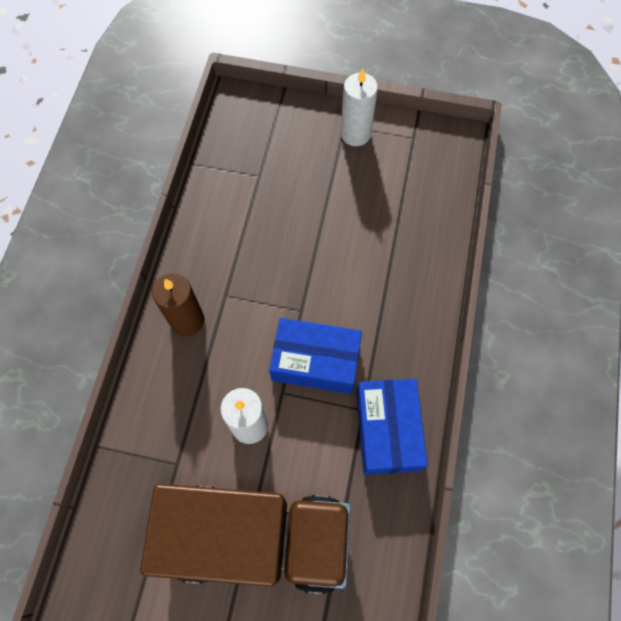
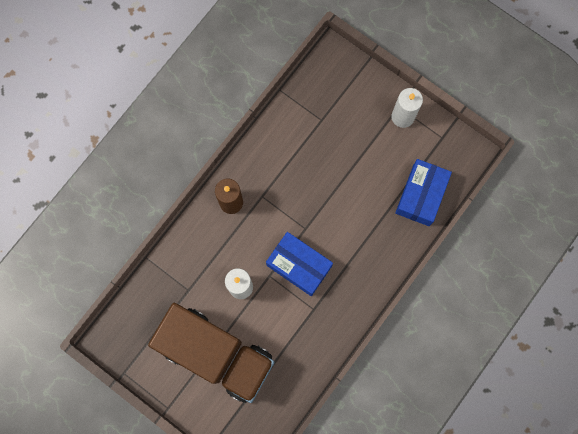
camera: 25 degrees right, 10 degrees up
blue box [356,379,428,475] -> blue box moved to [395,159,452,226]

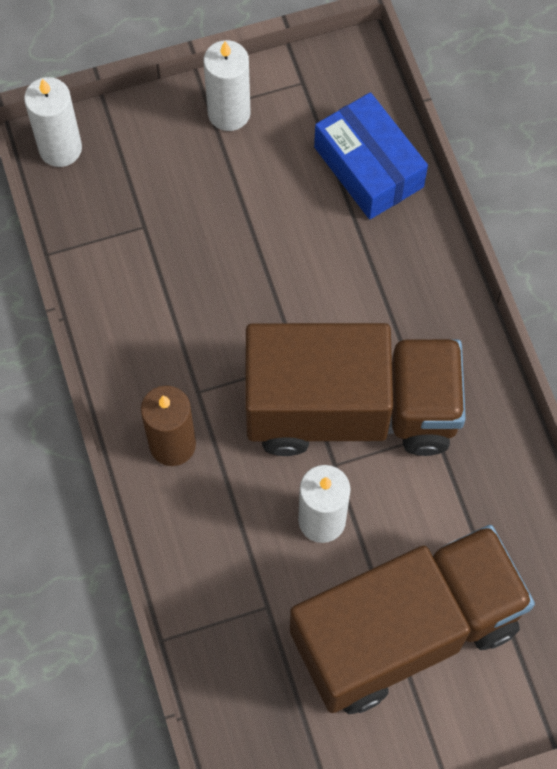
camera: 55 degrees left, 10 degrees down
blue box [266,232,333,296] -> brown truck [245,323,466,456]
none -> white candle [24,77,82,167]

